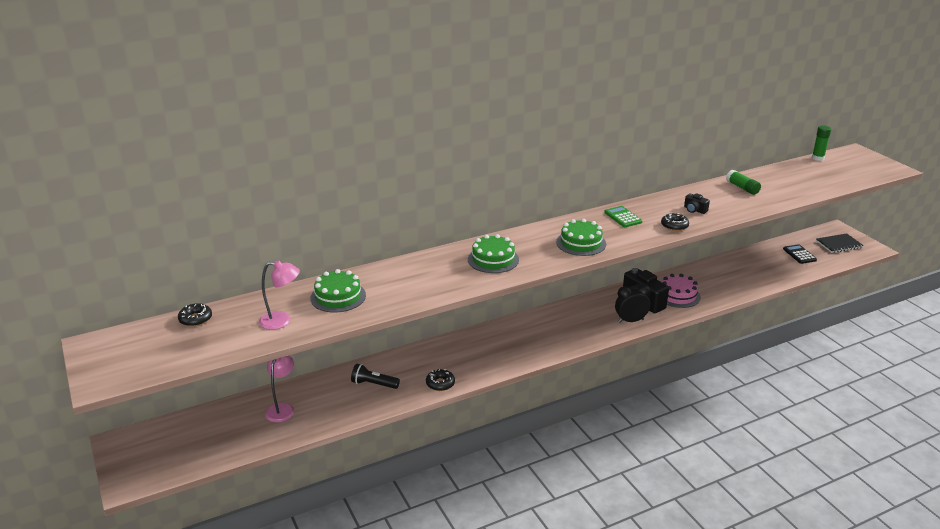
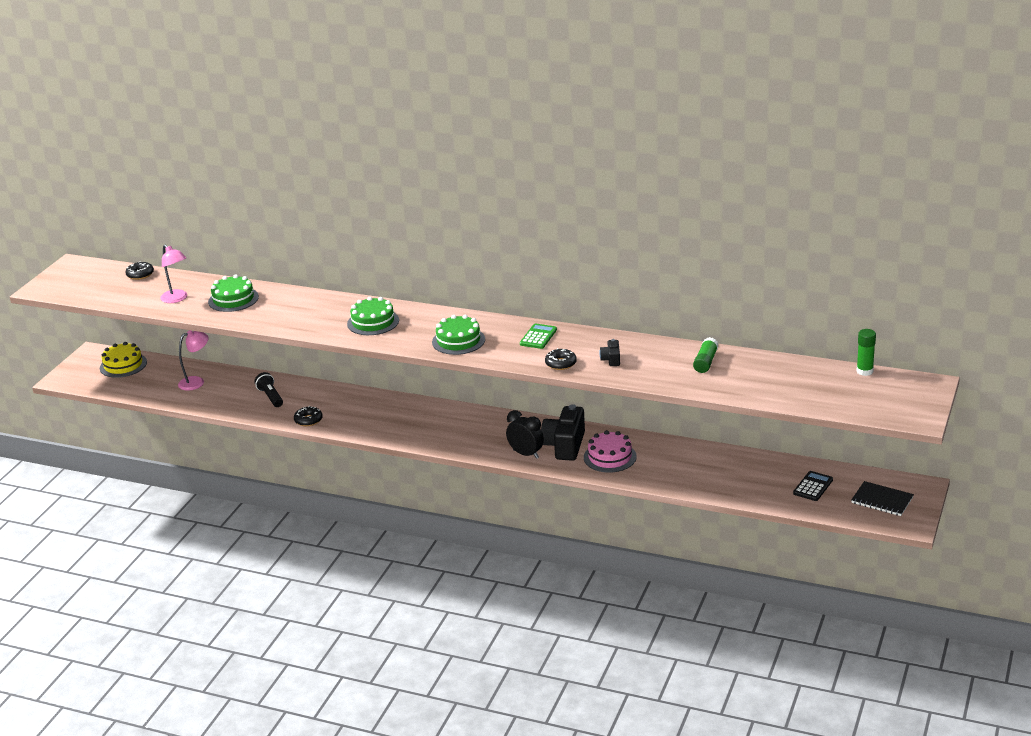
camera: 50 degrees right, 0 degrees up
none -> yellow cake [100,342,147,378]

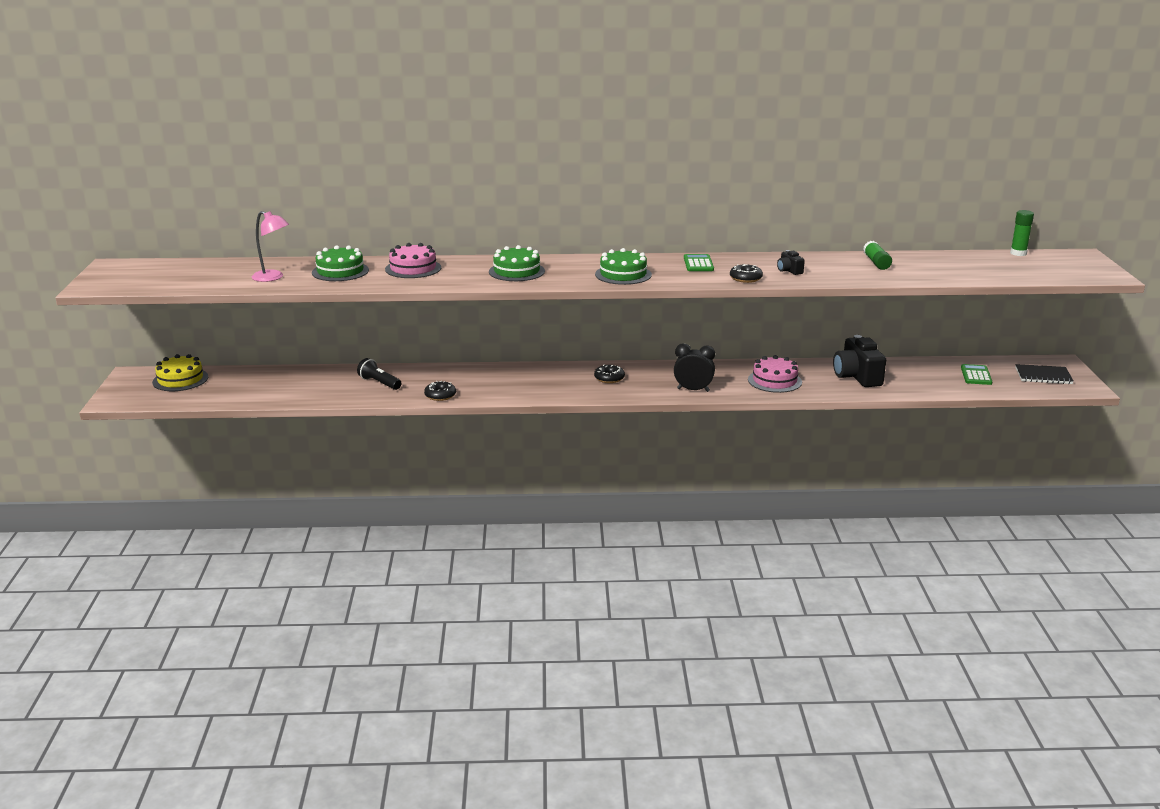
camera: 25 degrees left, 5 degrees down
black donut [125,261,154,280] -> black donut moved to [594,364,625,383]
pink lamp [178,330,208,391] -> none
black camera [541,404,585,461] -> black camera moved to [833,335,886,387]
black calculator [793,471,833,501] -> green calculator [961,364,992,385]
none -> pink cake [385,243,441,278]

